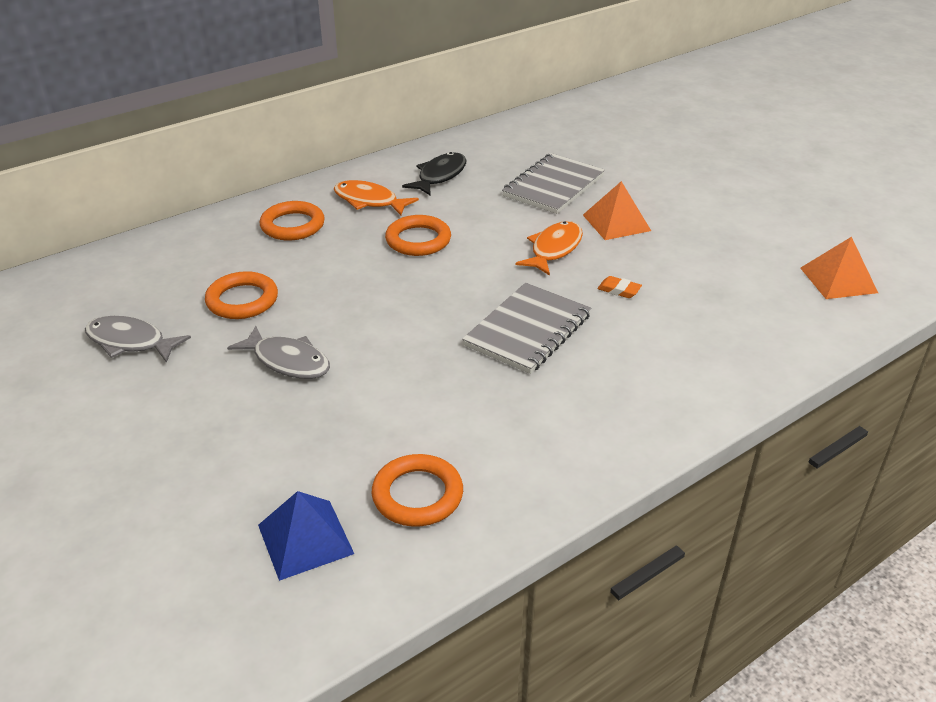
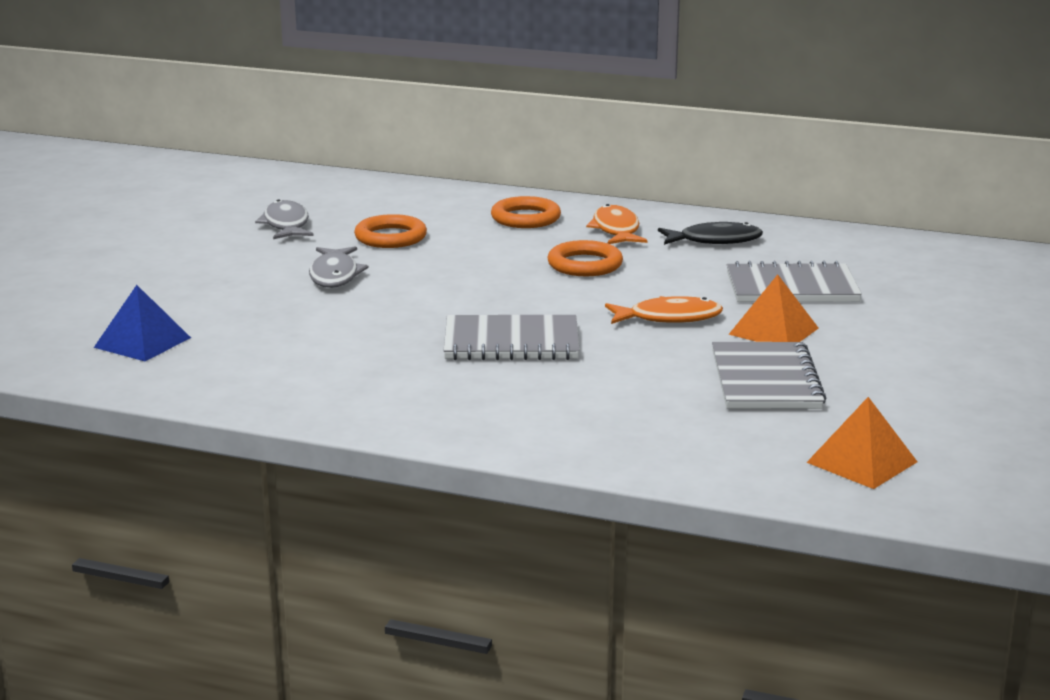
camera: 55 degrees right, 15 degrees down
orange ring [371,454,463,527] -> none
orange eraser [597,276,642,298] -> none
none -> grey notebook [712,342,827,409]

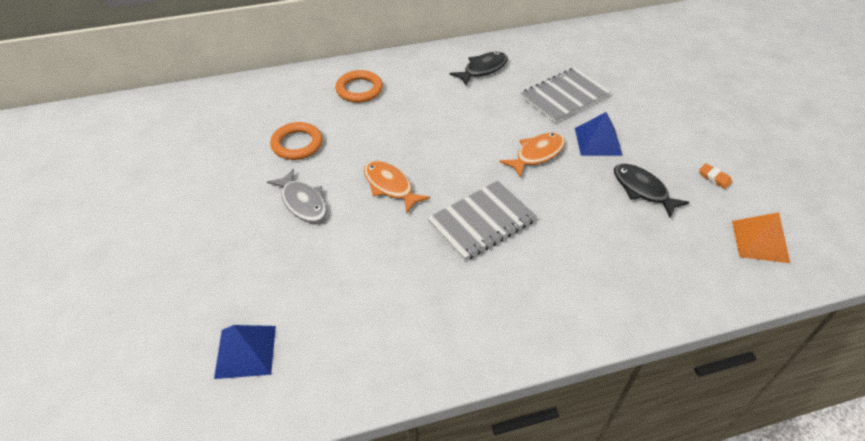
camera: 35 degrees left, 25 degrees up
grey fish [255,199,314,239] -> none
orange ring [547,240,623,276] -> none
orange fish [586,204,647,244] -> orange fish moved to [364,161,430,214]
grey notebook [712,342,827,409] -> black fish [614,164,690,218]
orange pyramid [728,274,819,342] -> blue pyramid [575,112,623,156]
none -> orange eraser [699,163,732,189]

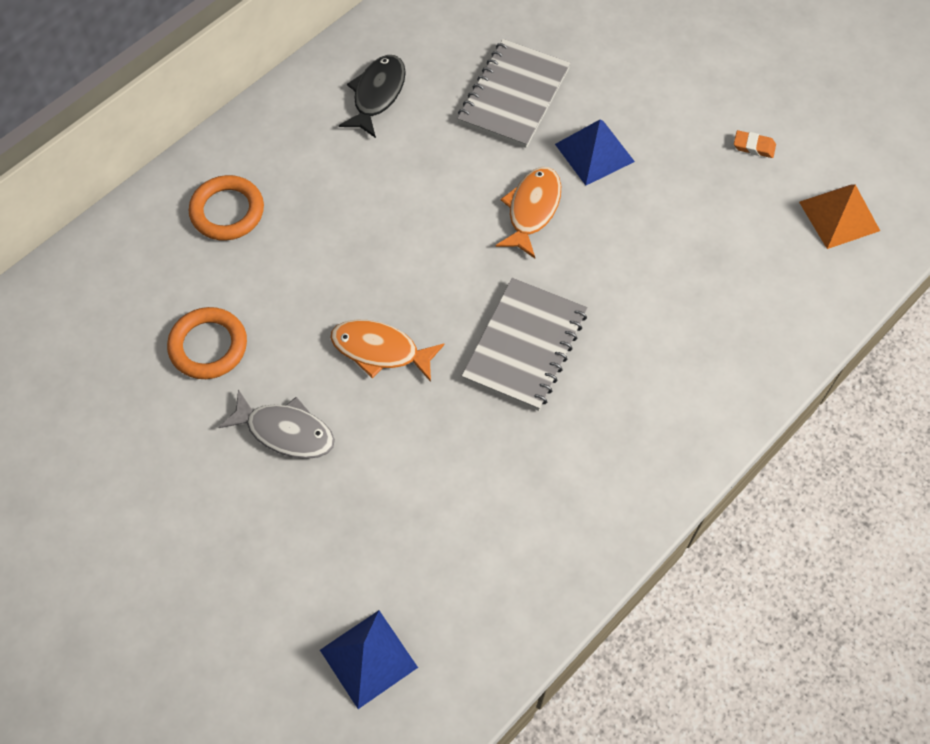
camera: 30 degrees left, 15 degrees up
black fish [614,164,690,218] -> none

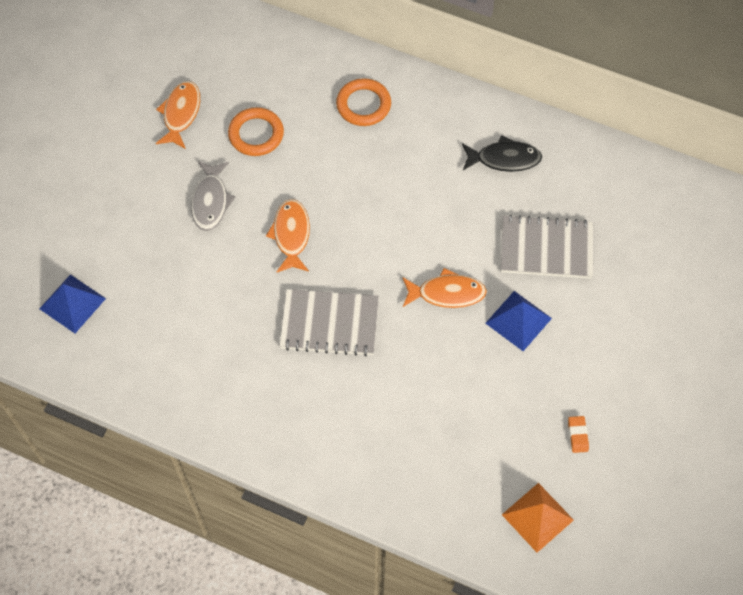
camera: 70 degrees right, 0 degrees up
none -> orange fish [156,81,200,149]

